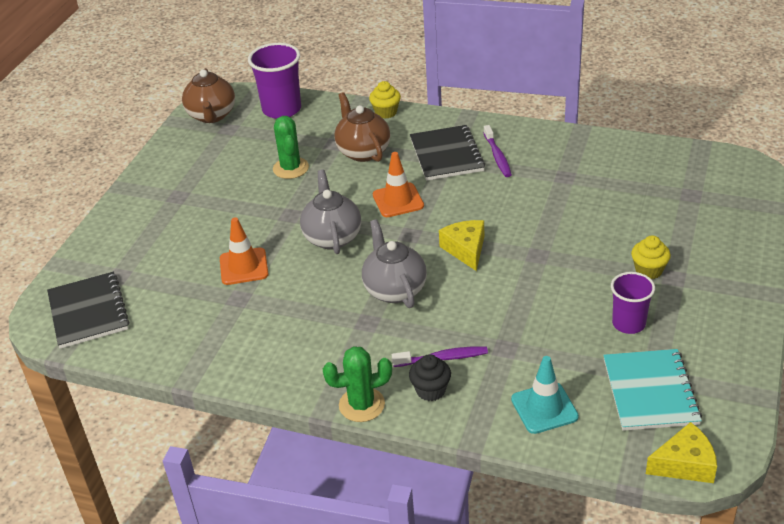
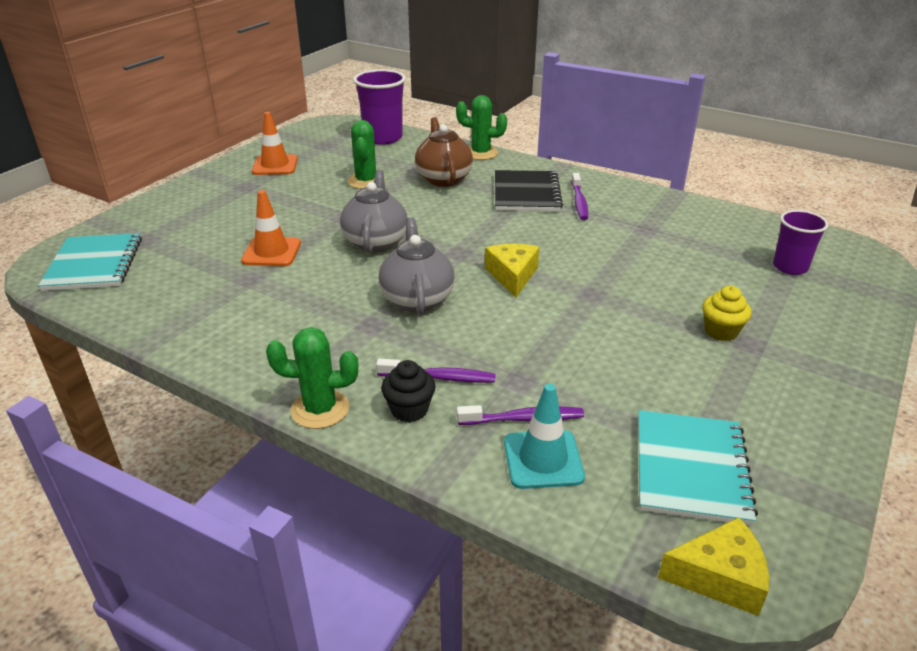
camera: 10 degrees right, 5 degrees down
black notebook [47,272,130,349] -> turquoise notebook [38,233,142,291]
brown teapot [182,68,235,123] -> none
yellow cupcake [369,81,401,119] -> green cactus [456,95,507,160]
orange traffic cone [373,152,424,217] -> orange traffic cone moved to [252,112,298,175]
purple cup [611,272,655,334] -> purple cup moved to [773,210,829,275]
none -> purple toothbrush [457,405,584,425]

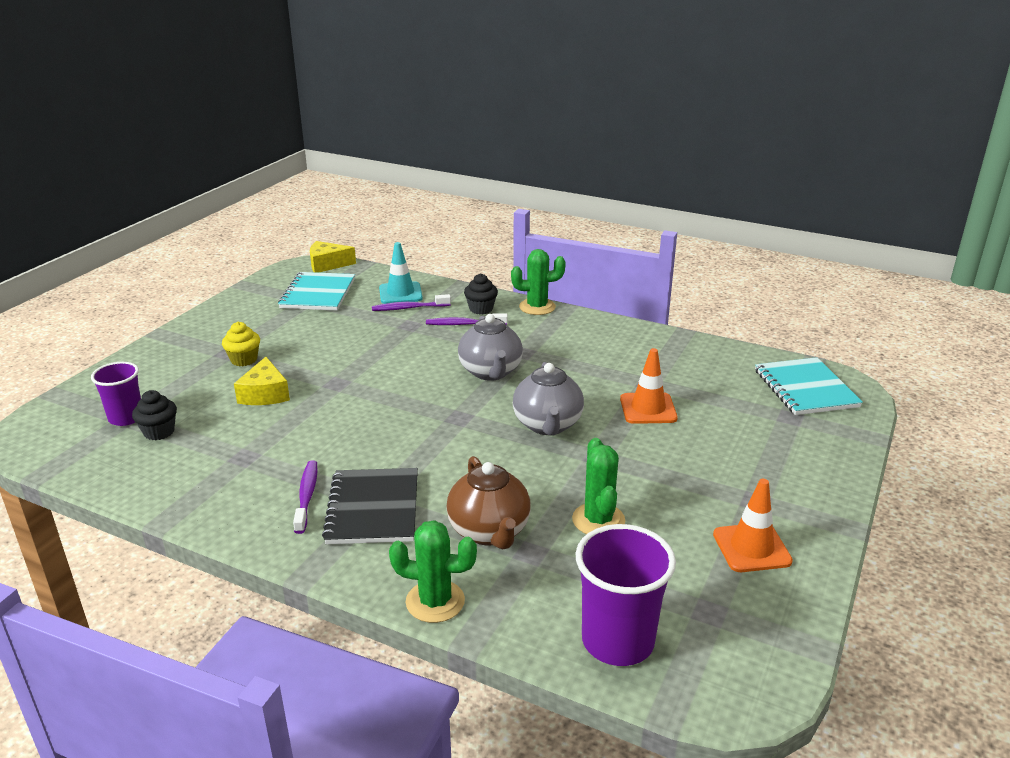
camera: 175 degrees right, 5 degrees down
yellow cheese [485,244,539,297] -> yellow cheese moved to [234,357,290,405]
none -> black cupcake [132,390,177,440]

